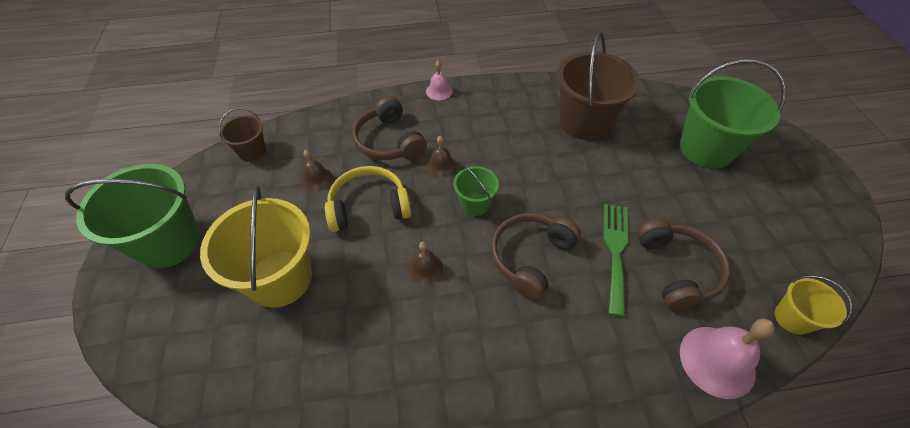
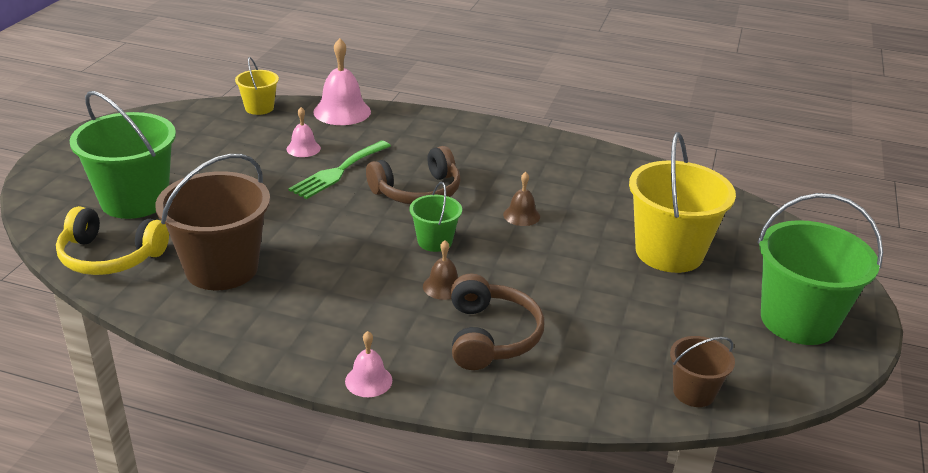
camera: 155 degrees left, 20 degrees down
brown bell [301,150,333,191] -> none
yellow headphones [325,166,411,232] -> yellow headphones moved to [56,206,169,275]
brown headphones [637,219,730,310] -> pink bell [286,107,321,157]

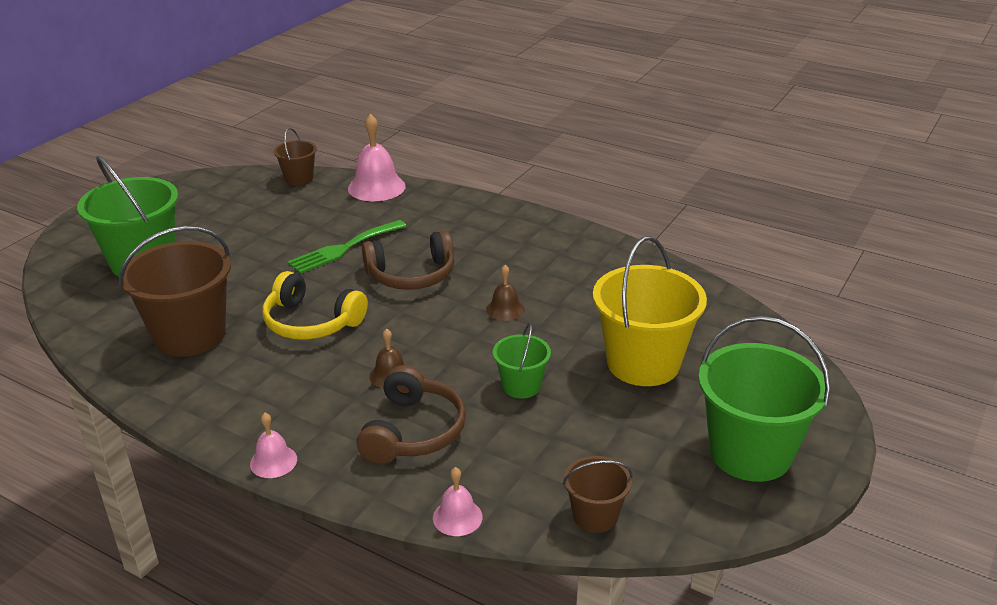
camera: 15 degrees right, 0 degrees up
yellow headphones [56,206,169,275] -> yellow headphones moved to [263,271,368,340]
yellow bucket [235,57,279,115] -> brown bucket [274,128,317,185]
pink bell [286,107,321,157] -> pink bell moved to [433,467,483,536]
green bucket [410,182,462,252] -> green bucket moved to [493,323,551,398]

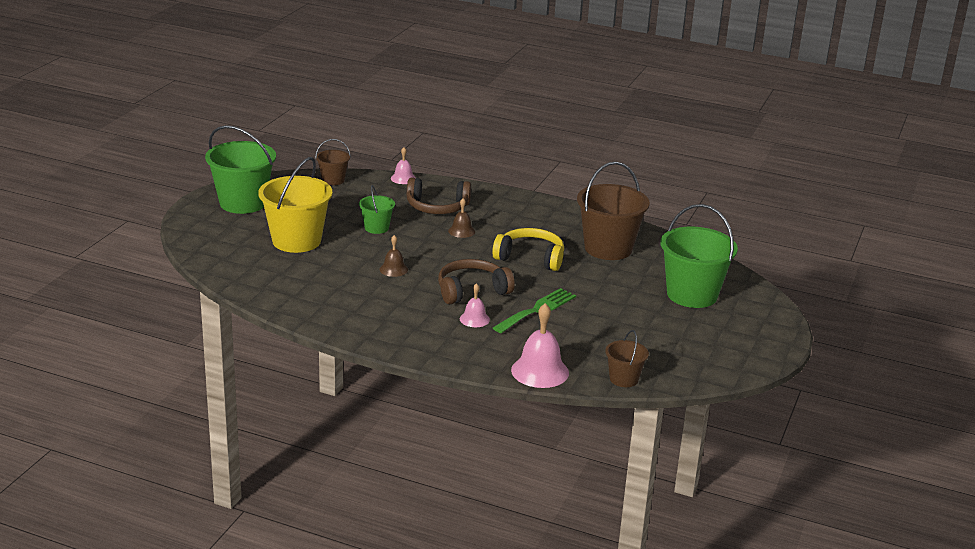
camera: 170 degrees right, 5 degrees down
pink bell [250,413,297,478] -> pink bell moved to [460,283,490,327]
brown headphones [357,365,466,464] -> brown headphones turned 90 degrees counterclockwise [407,177,471,214]

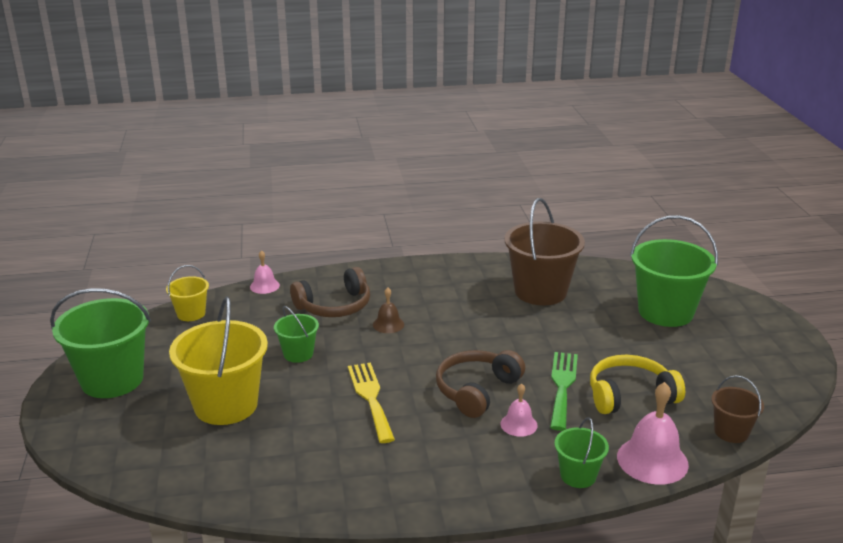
camera: 30 degrees left, 0 degrees up
brown bucket [315,139,351,185] -> yellow bucket [166,265,209,321]
brown bell [379,235,408,277] -> yellow fork [348,362,395,443]
yellow headphones [492,228,564,271] -> yellow headphones moved to [590,355,685,414]
none -> green bucket [554,417,609,488]

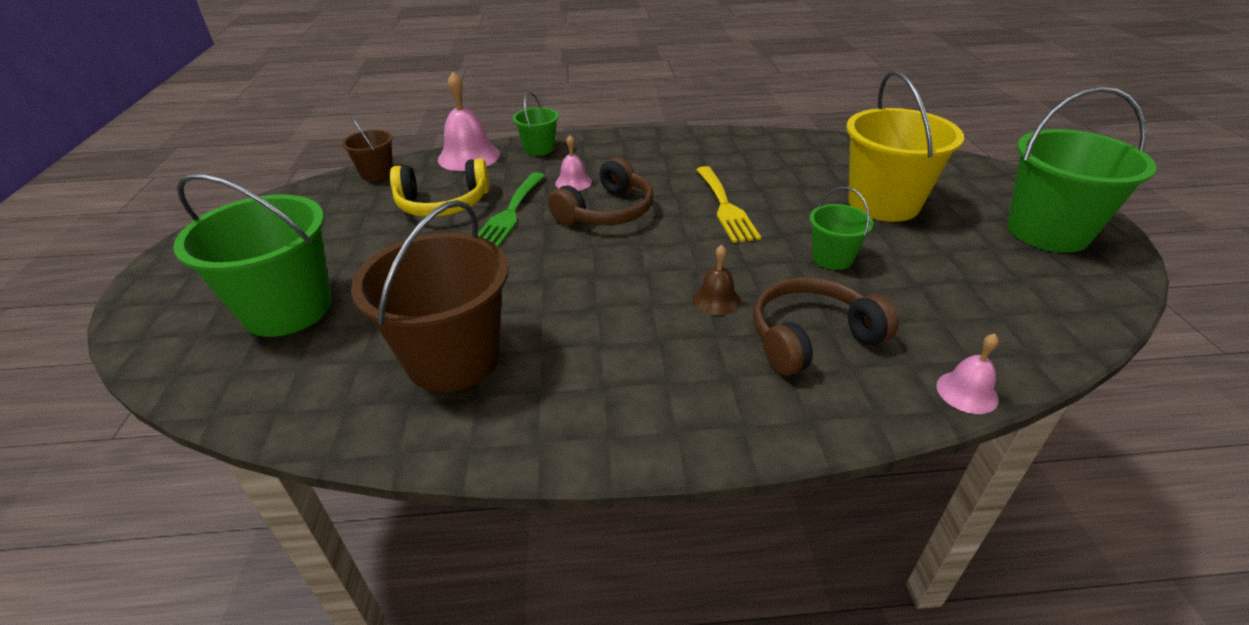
camera: 175 degrees left, 10 degrees up
yellow bucket [166,265,209,321] -> none

